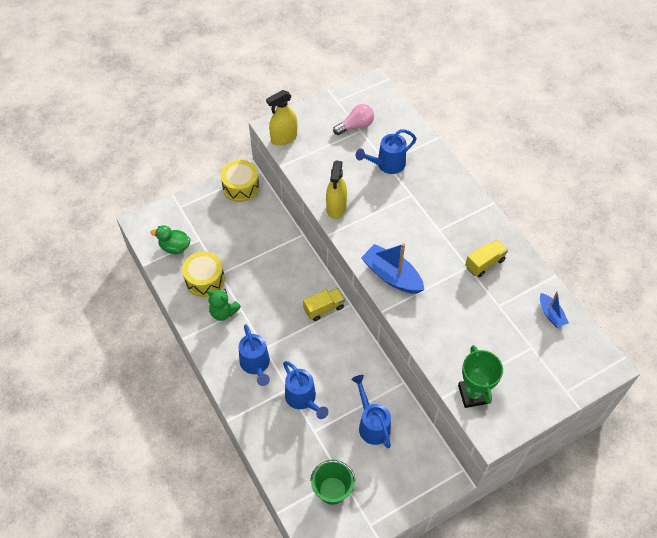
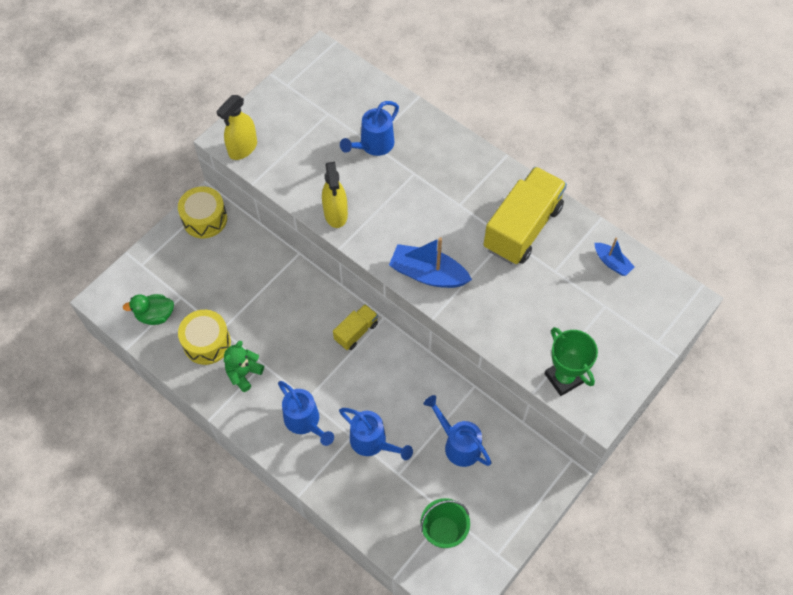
camera: 20 degrees left, 5 degrees up
green teddy bear [207,289,241,321] -> green teddy bear turned 120 degrees clockwise [224,341,264,392]
pink light bulb [333,104,374,135] -> none
yellow truck [465,240,508,277] -> yellow truck [483,167,567,265], size x2.01

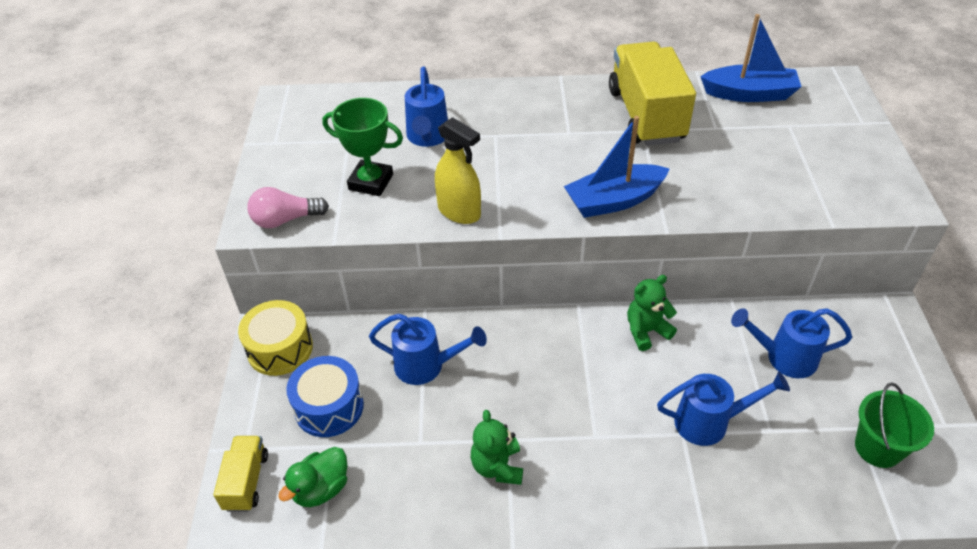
camera: 40 degrees left, 15 degrees down
yellow drum [178,310,231,365] -> none
yellow spray bottle [216,95,257,160] -> pink light bulb [247,187,329,228]
blue watering can [278,381,334,446] -> blue watering can moved to [369,314,487,385]
yellow truck [333,304,378,350] -> yellow truck moved to [213,436,268,512]
green trophy [545,327,598,396] -> green trophy moved to [322,98,403,196]
blue boat [595,238,635,276] -> blue boat [700,14,802,102], size x1.78
none -> blue drum [286,356,364,437]
none -> green teddy bear [627,275,677,351]

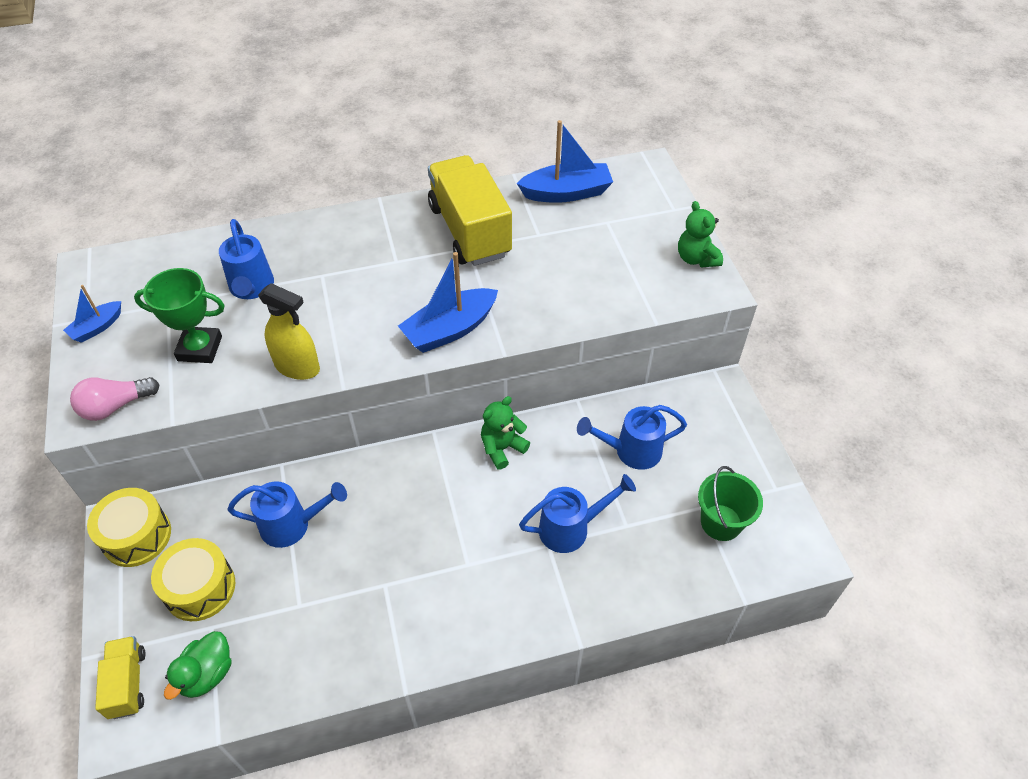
camera: 15 degrees left, 5 degrees up
blue drum [286,356,364,437] -> yellow drum [151,538,235,621]
green teddy bear [470,410,523,485] -> green teddy bear moved to [678,201,723,267]
none -> blue boat [63,285,121,343]

